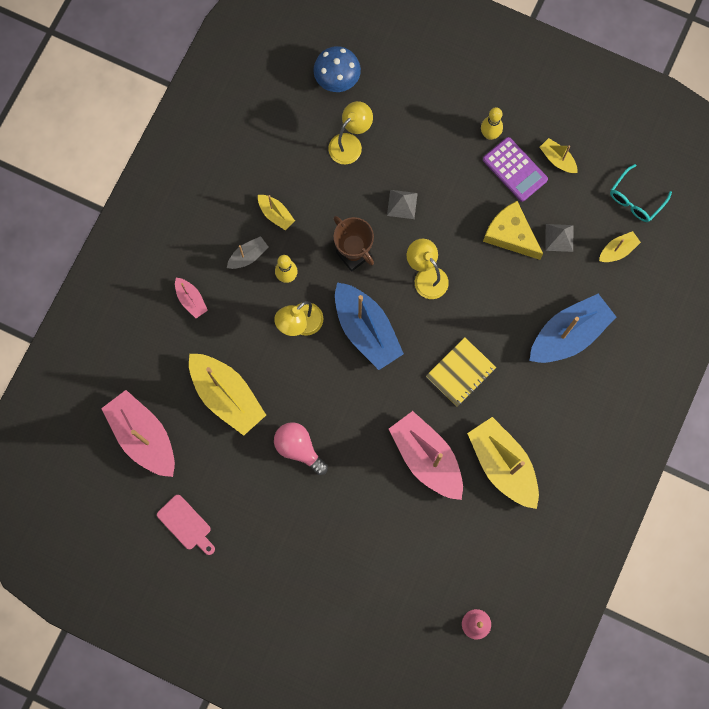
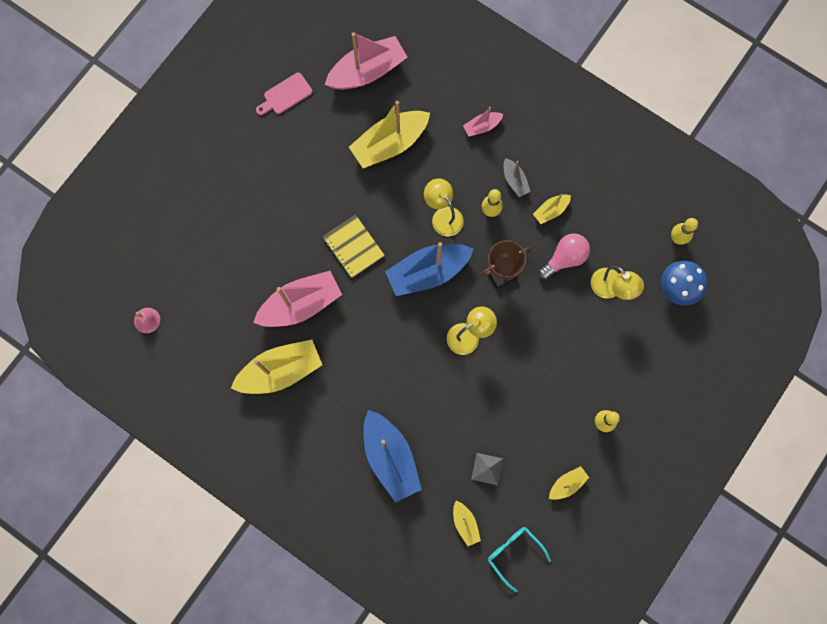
camera: 100 degrees right, 0 degrees up
pink light bulb [274,422,328,475] -> pink light bulb moved to [538,233,590,280]
grey pyramid [387,190,418,219] -> none
yellow notebook [426,337,496,407] -> yellow notebook moved to [323,215,384,278]
purple calculator [483,137,548,202] -> none
yellow cheese [483,201,543,260] -> none
none -> yellow bowling pin [671,218,698,245]

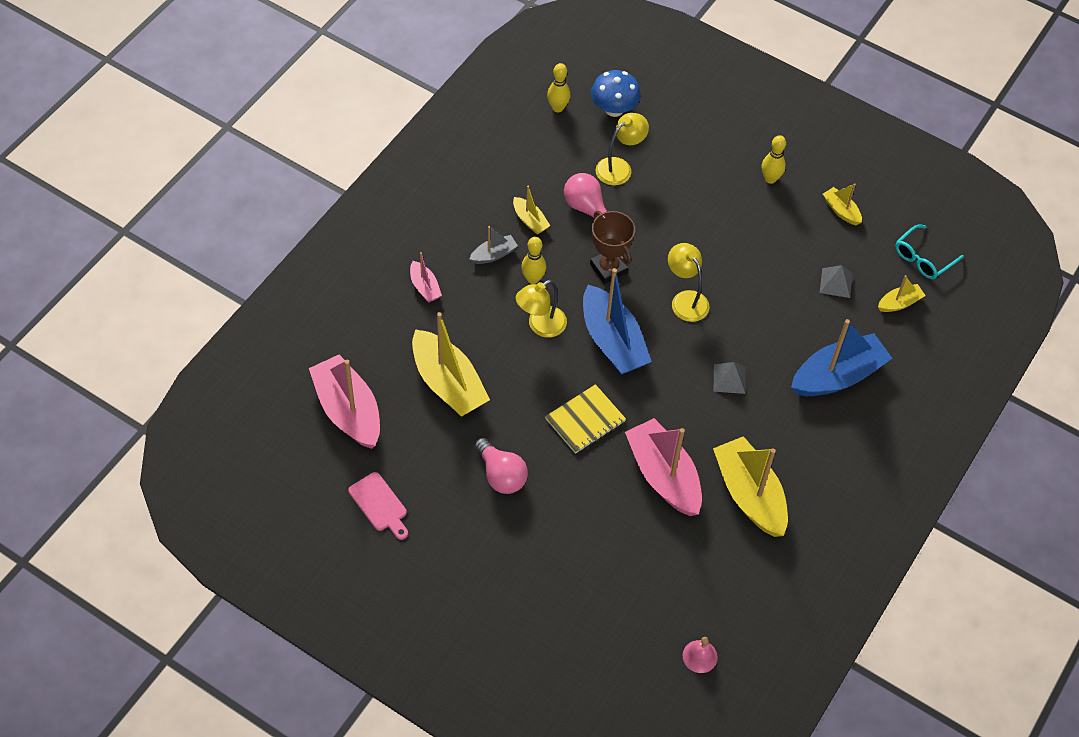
camera: 95 degrees left, 20 degrees down
none -> pink light bulb [474,438,528,494]
none -> grey pyramid [714,362,746,394]

